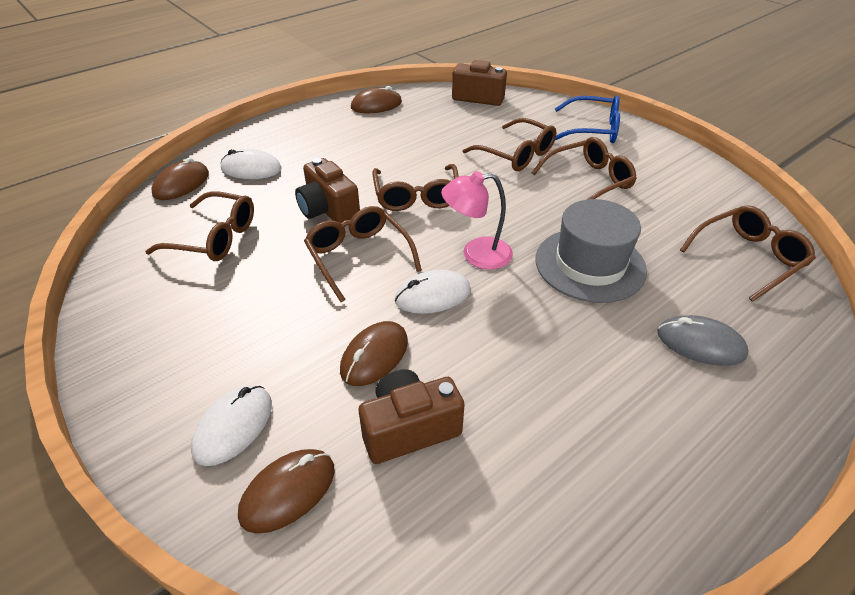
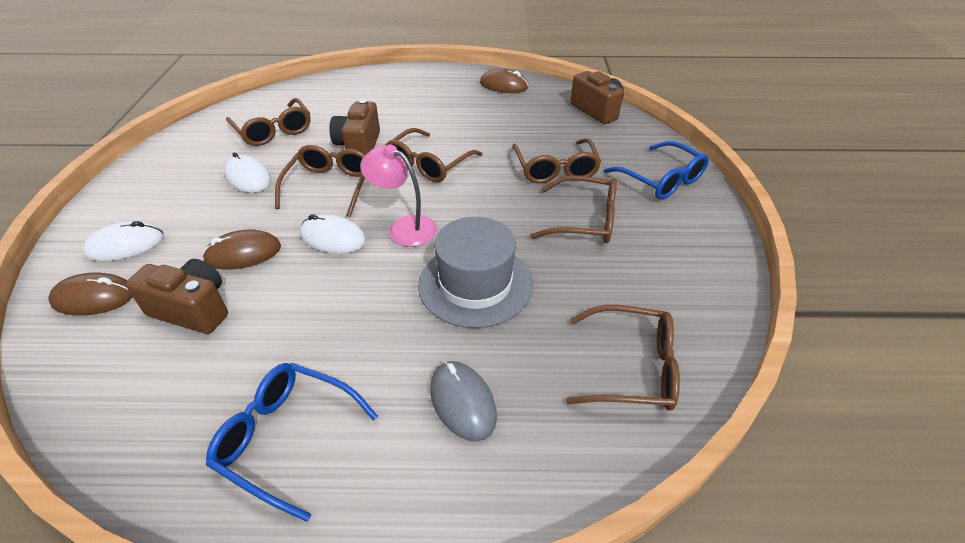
camera: 40 degrees right, 0 degrees up
brown mouse [151,158,209,200] -> none
white mouse [221,149,282,179] -> white mouse moved to [224,152,271,193]
none -> blue glasses [206,363,378,522]

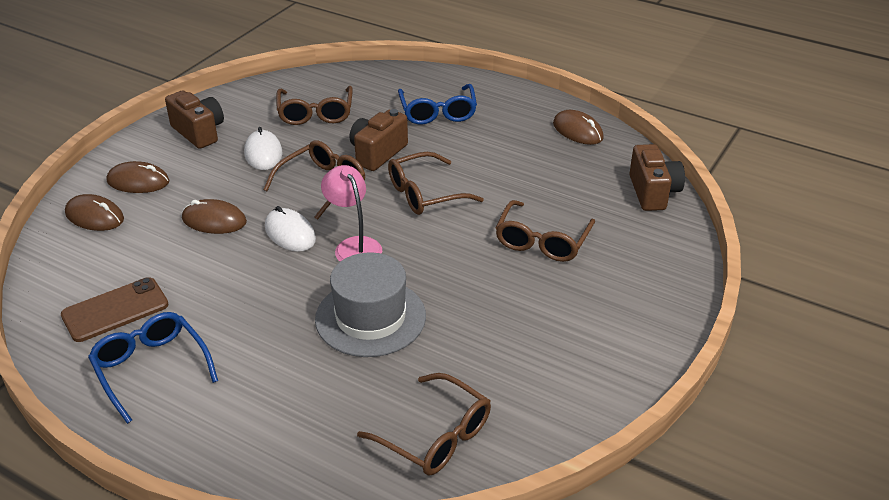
camera: 30 degrees right, 5 degrees down
white mouse [83,221,164,261] -> brown mouse [107,161,170,193]
brown camera [126,259,228,334] -> brown camera moved to [165,90,224,149]
grey mouse [430,361,497,442] -> none
brown glasses [530,176,617,243] -> none
blue glasses [604,141,709,200] -> blue glasses moved to [398,84,477,125]
none -> brown phone [61,277,169,342]

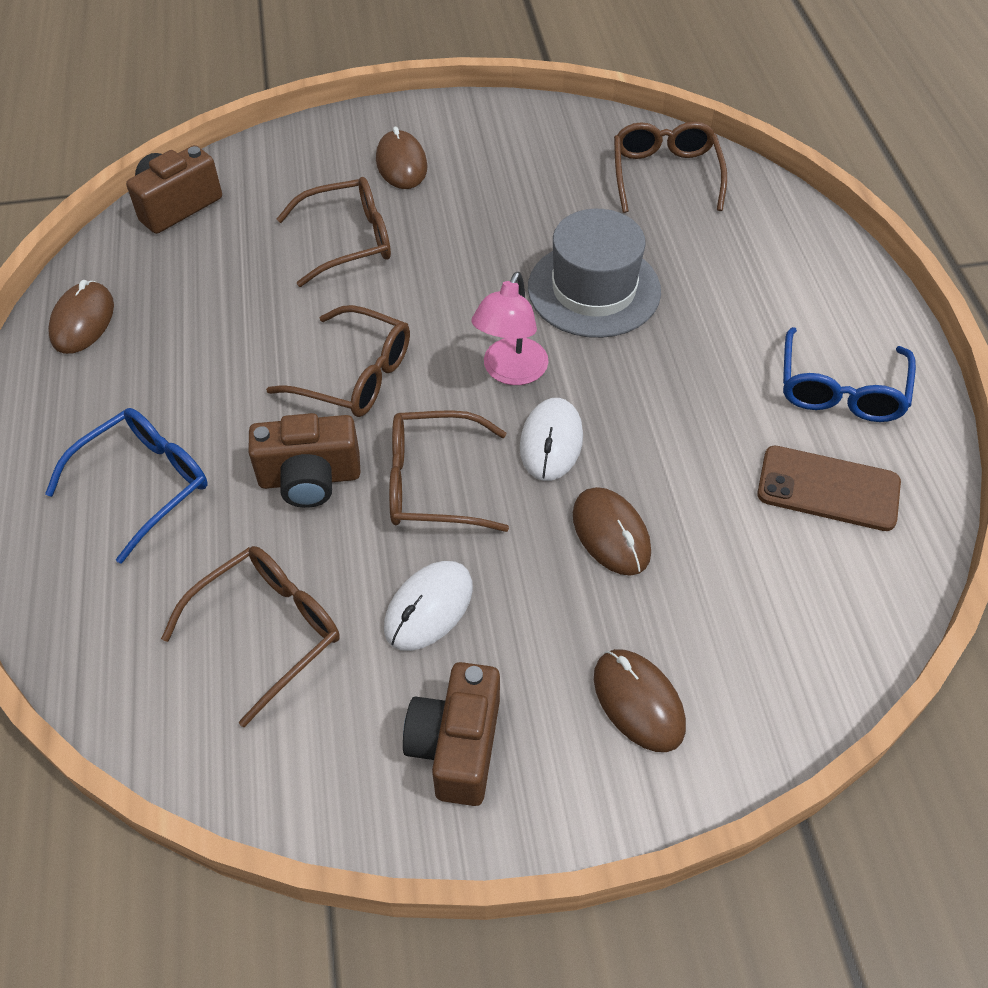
camera: 130 degrees left, 15 degrees up
brown mouse [65,194,124,231] -> brown mouse moved to [376,127,428,189]

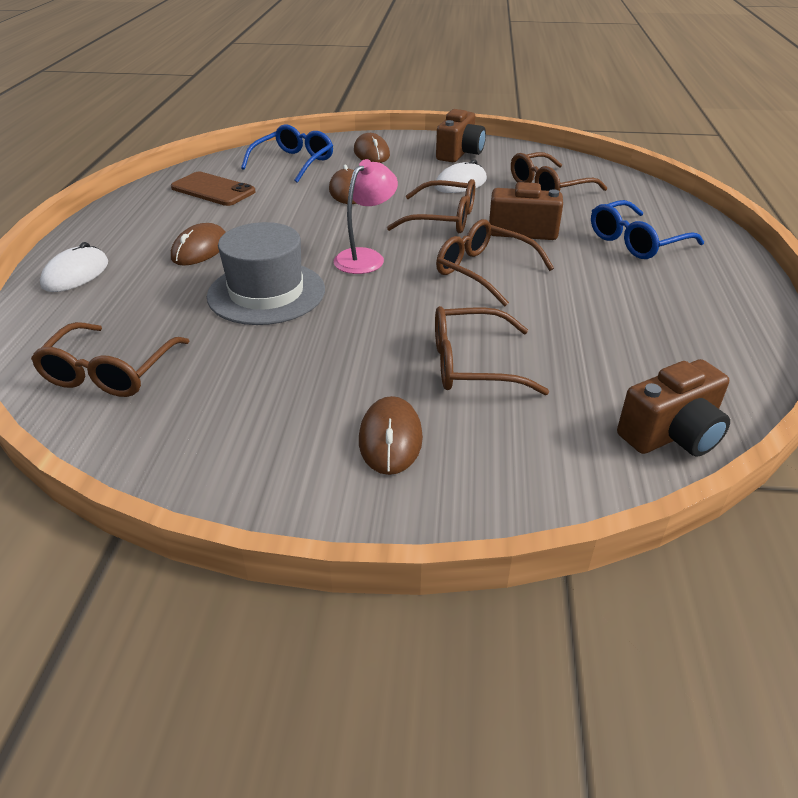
camera: 165 degrees left, 15 degrees down
brown mouse [48,280,114,354] -> brown mouse moved to [171,223,226,265]
white mouse [520,398,583,481] -> white mouse moved to [40,242,108,292]
blue glasses [783,327,916,422] -> blue glasses moved to [241,125,333,183]

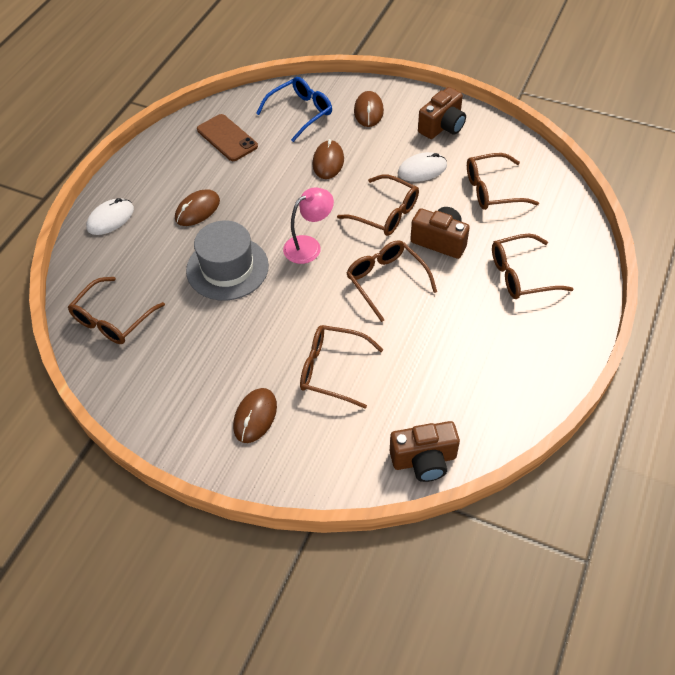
camera: 20 degrees right, 15 degrees up
blue glasses [591,200,704,259] -> brown glasses [492,233,573,299]

